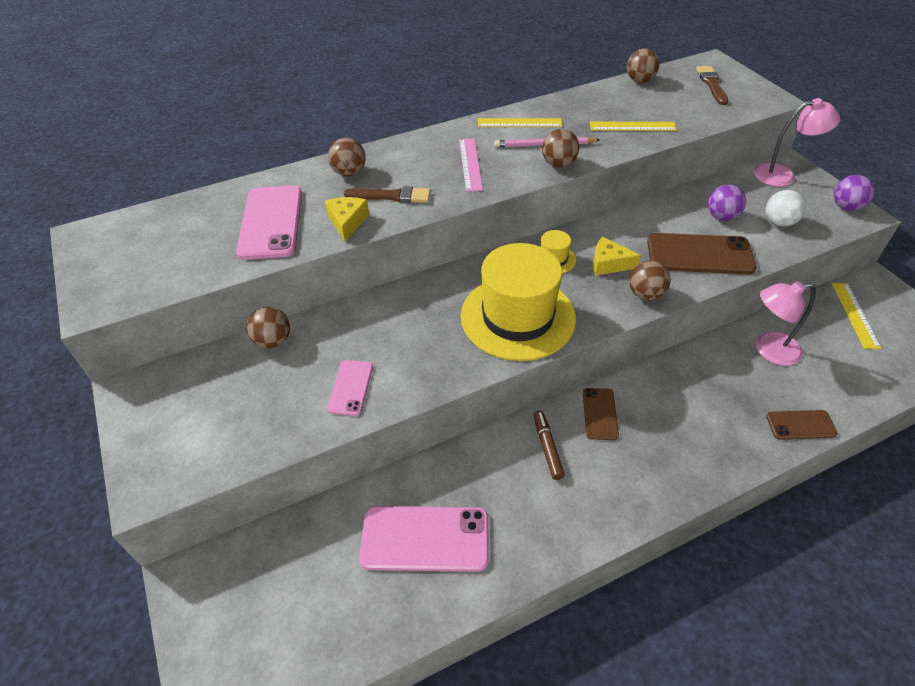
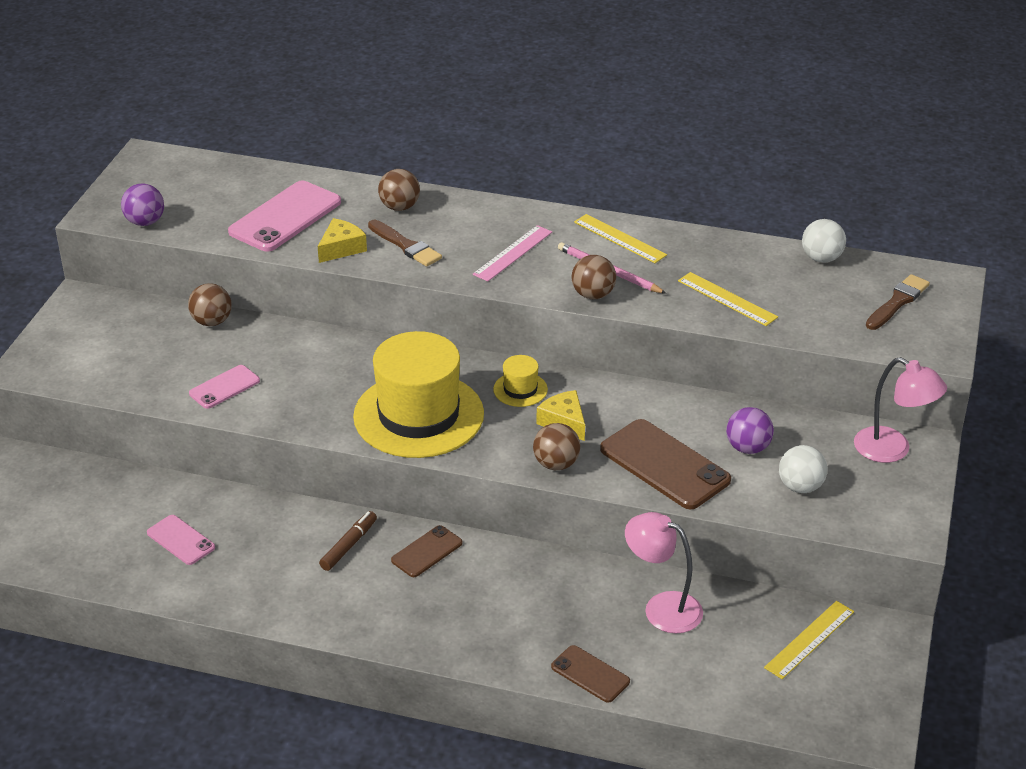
camera: 40 degrees right, 10 degrees down
pink phone [359,506,489,572] -> pink phone [147,515,215,565], size x0.55
brown ball [627,48,660,83] -> white ball [802,219,846,263]
purple ball [834,175,875,211] -> purple ball moved to [121,184,164,226]

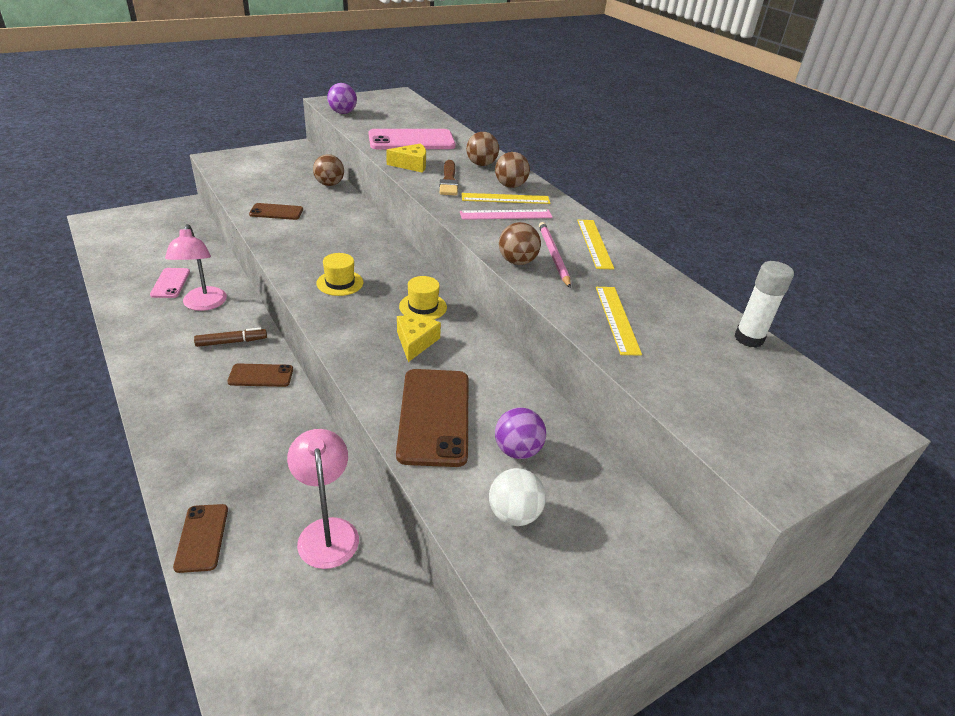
camera: 40 degrees right, 0 degrees up
pink phone [189,365,260,409] -> brown phone [249,203,303,220]
yellow hat [353,331,484,458] -> yellow hat [316,253,363,296], size x0.42
brown ball [533,423,580,470] -> brown ball moved to [495,152,530,188]
yellow ruler [764,601,854,679] -> yellow ruler moved to [461,193,550,204]
white ball [802,219,846,263] -> white glue stick [735,261,794,348]
pink lamp [854,357,947,463] -> pink lamp moved to [165,224,227,311]
brown brush [866,274,930,330] -> none

